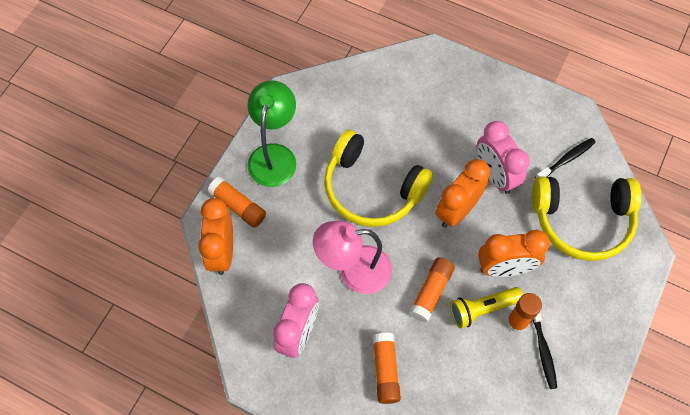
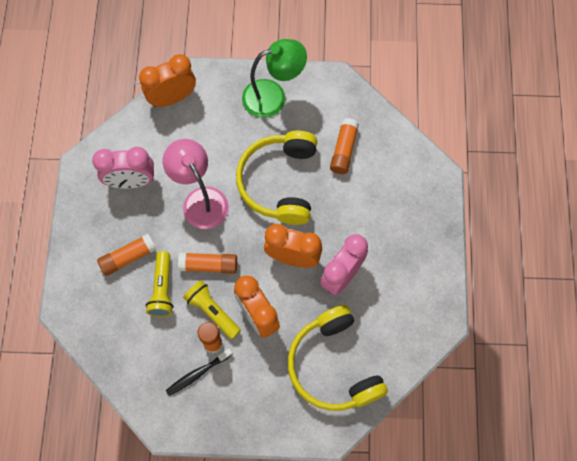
camera: 65 degrees right, 5 degrees up
orange glue stick [207,176,266,228] -> orange glue stick moved to [330,118,359,174]
black toothbrush [535,138,596,178] -> none
none -> yellow flashlight [146,251,173,317]

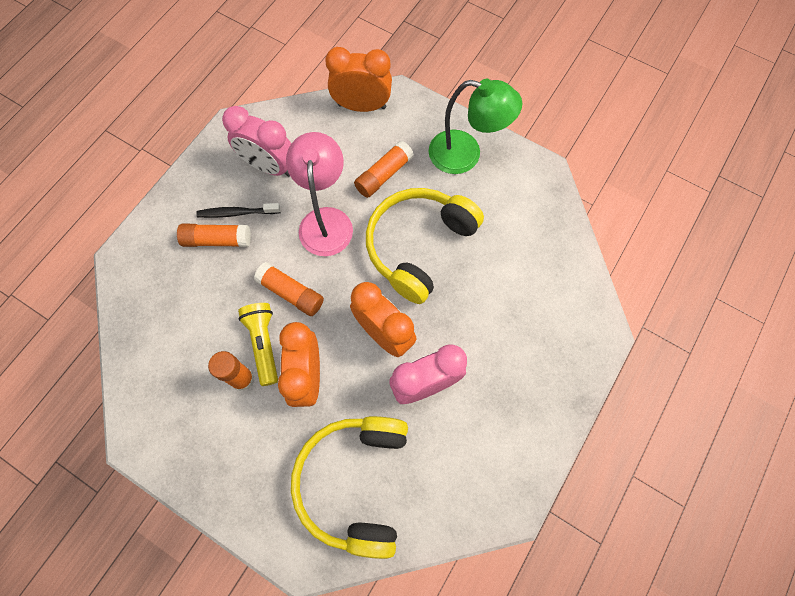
camera: 30 degrees right, 0 degrees up
yellow flashlight [146,251,173,317] -> none
black toothbrush [166,348,233,396] -> black toothbrush moved to [196,203,281,218]
orange glue stick [330,118,359,174] -> orange glue stick moved to [354,141,414,198]

